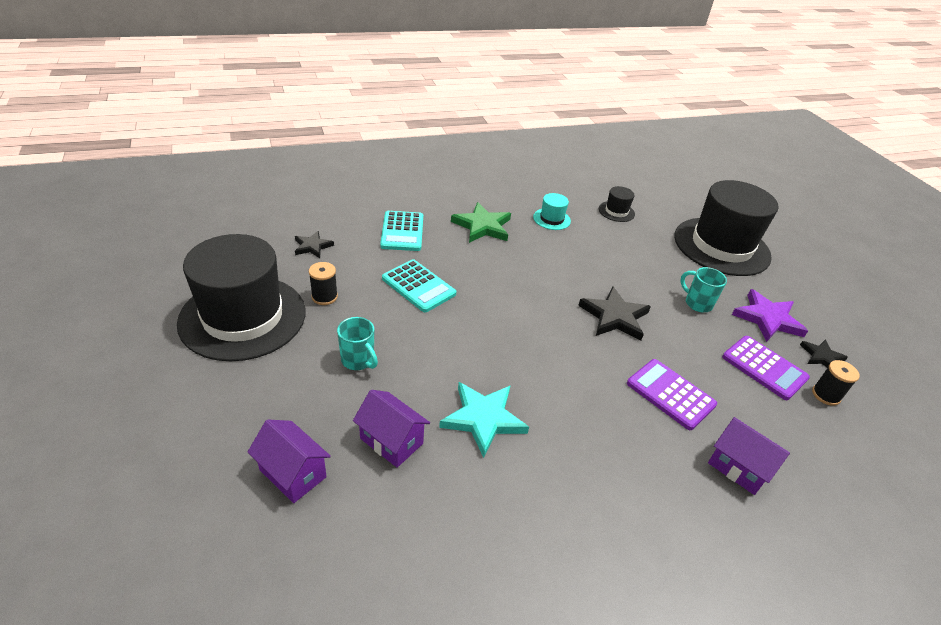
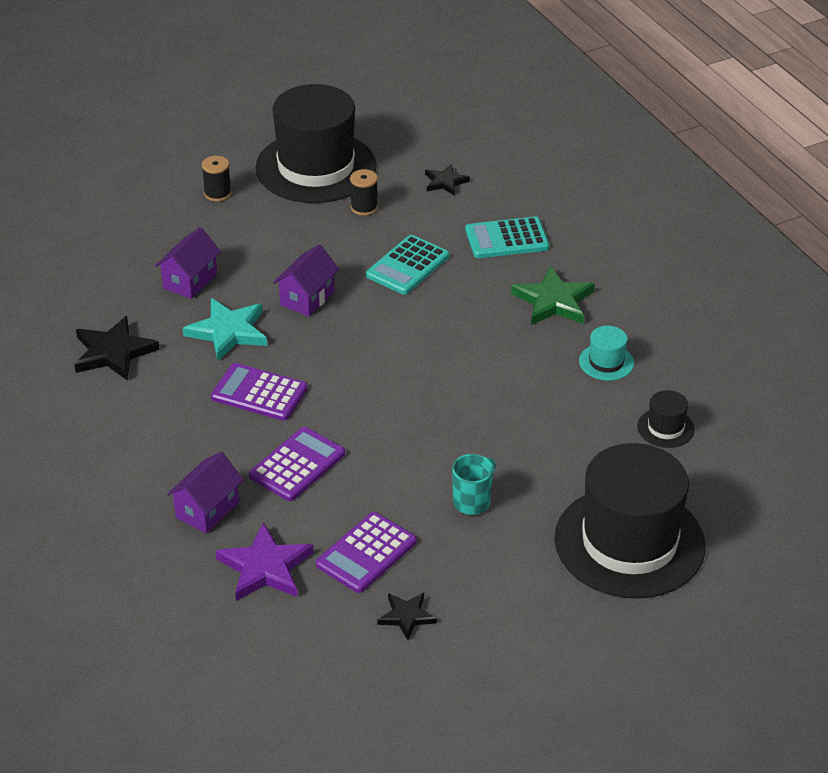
camera: 85 degrees right, 0 degrees up
purple house [248,419,331,503] -> purple house moved to [273,244,339,317]
turquoise mug [337,317,378,370] -> none
black star [578,286,651,341] -> black star moved to [75,316,159,381]
purple star [732,289,808,342] -> purple star moved to [216,522,313,601]
black spool [812,360,860,406] -> black spool moved to [202,156,231,202]
none -> purple calculator [211,363,308,421]

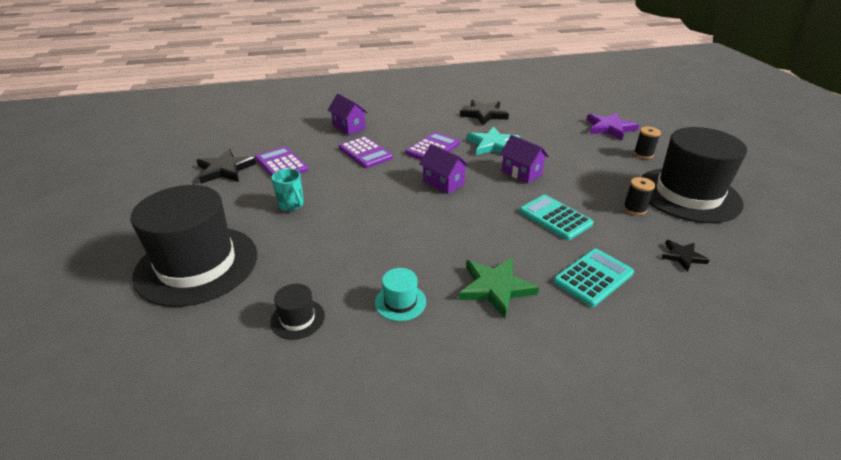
camera: 105 degrees right, 5 degrees down
purple house [155,227,221,299] -> purple house moved to [420,144,469,194]
purple star [216,522,313,601] -> purple star moved to [587,112,639,140]
black star [377,593,437,640] -> black star [196,149,256,184], size x1.69
turquoise calculator [465,217,549,258] -> turquoise calculator turned 45 degrees clockwise [553,249,634,307]

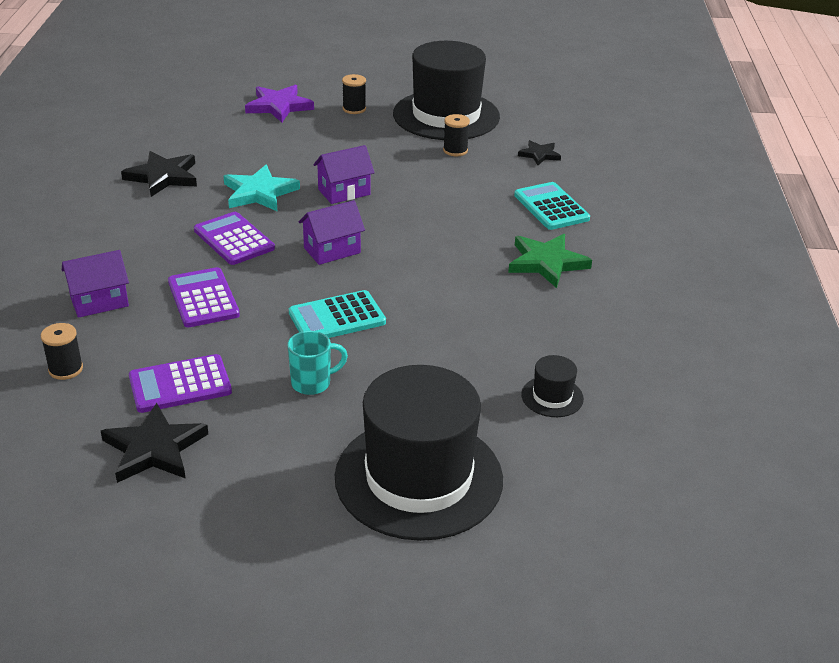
camera: 75 degrees left, 0 degrees up
purple calculator [339,136,393,168] -> purple calculator turned 90 degrees counterclockwise [168,267,240,327]
turquoise hat [375,268,426,321] -> none
turquoise calculator [519,195,593,240] -> turquoise calculator moved to [289,290,386,338]
none -> black spool [41,323,83,380]

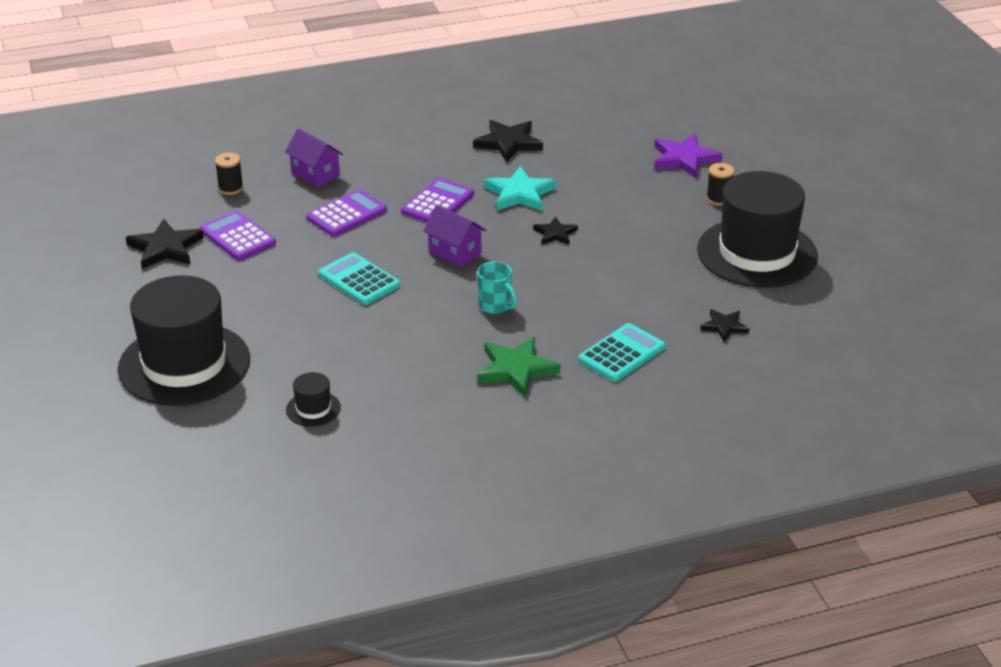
camera: 70 degrees right, 0 degrees up
turquoise mug [287,331,348,395] -> turquoise mug moved to [477,262,517,314]
purple house [313,145,375,204] -> black star [533,216,578,245]
black spool [443,114,470,156] -> none

